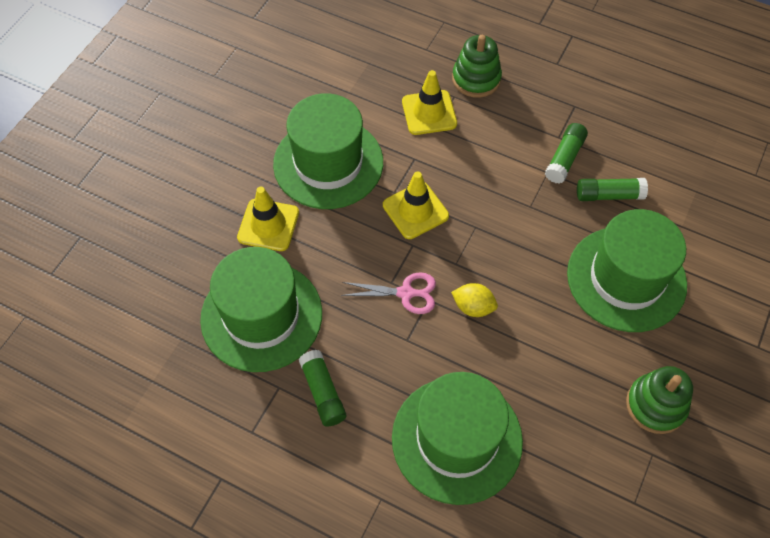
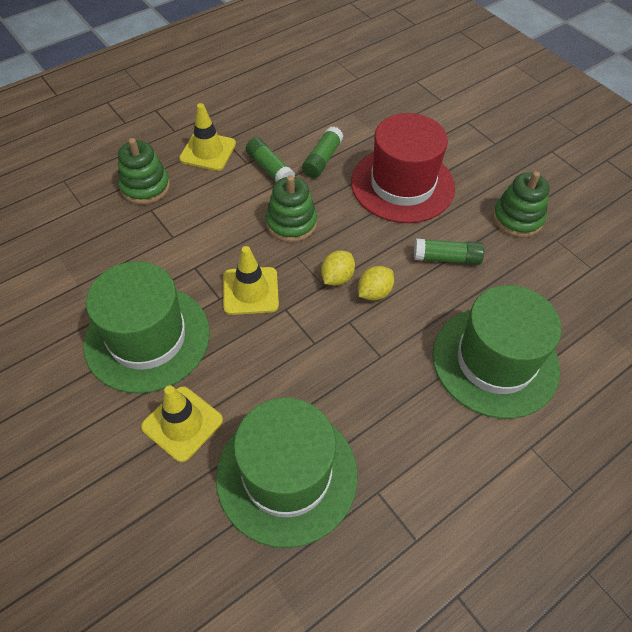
camera: 65 degrees left, 5 degrees down
green glue stick [299,350,346,427] -> green glue stick moved to [414,239,484,265]
pink scissors [341,272,436,314] -> none
yellow traffic cone [402,70,457,135] -> yellow traffic cone moved to [179,103,236,171]
green hat [567,209,687,332] -> red hat [351,113,455,223]
none -> green stacking toy [265,175,317,242]
none -> yellow lemon [321,251,355,285]

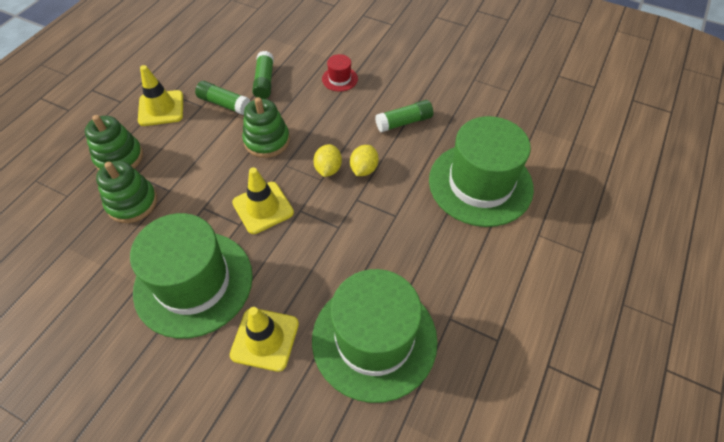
camera: 25 degrees left, 0 degrees up
red hat [351,113,455,223] -> red hat [322,54,358,92], size x0.40
green stacking toy [493,171,550,237] -> green stacking toy moved to [96,161,157,223]

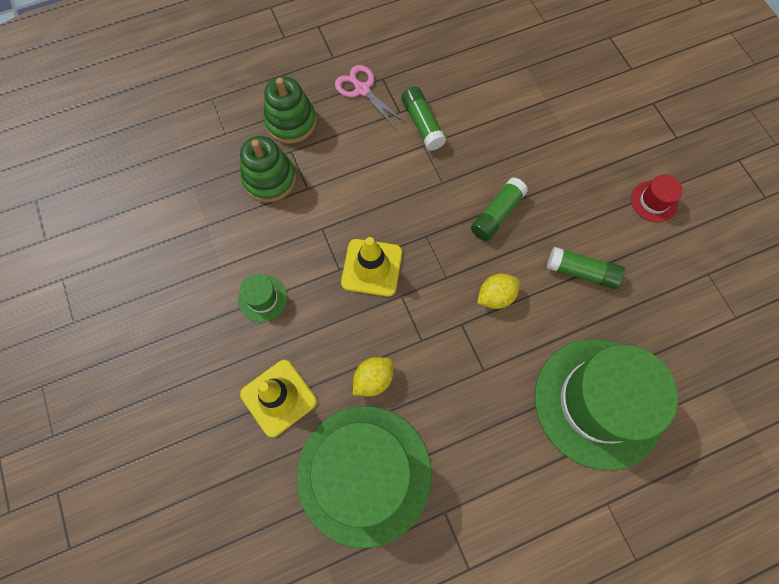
camera: 40 degrees right, 15 degrees up
green hat [130,213,253,338] -> green hat [238,274,287,322], size x0.40
yellow traffic cone [138,65,183,126] -> pink scissors [335,65,406,129]
green stacking toy [242,97,290,158] -> none
green glue stick [252,51,274,99] -> green glue stick moved to [471,178,528,241]
yellow lemon [313,144,342,177] -> yellow lemon moved to [353,357,393,396]
red hat [322,54,358,92] -> red hat moved to [631,175,683,222]

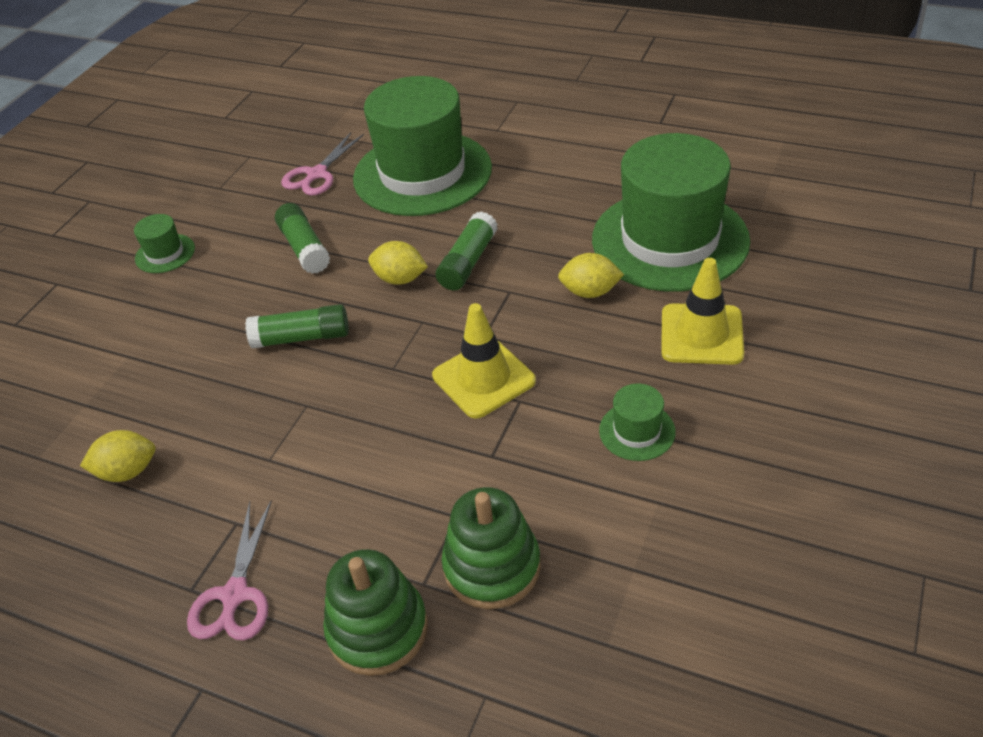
camera: 130 degrees left, 25 degrees down
green glue stick [401,87,446,151] -> green glue stick moved to [435,211,498,290]
red hat [631,175,683,222] -> green hat [134,214,195,273]
none -> yellow lemon [80,430,155,482]
none -> pink scissors [281,132,364,195]

